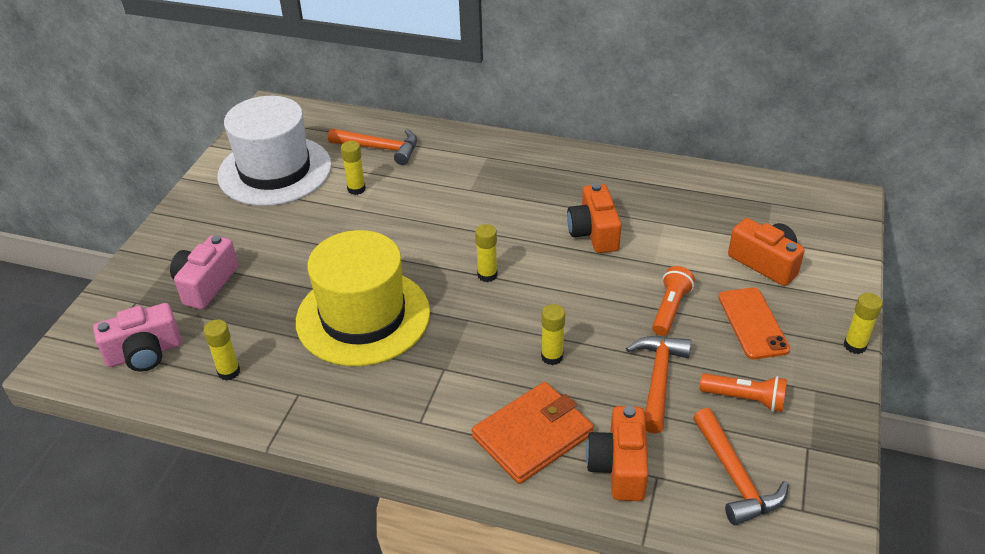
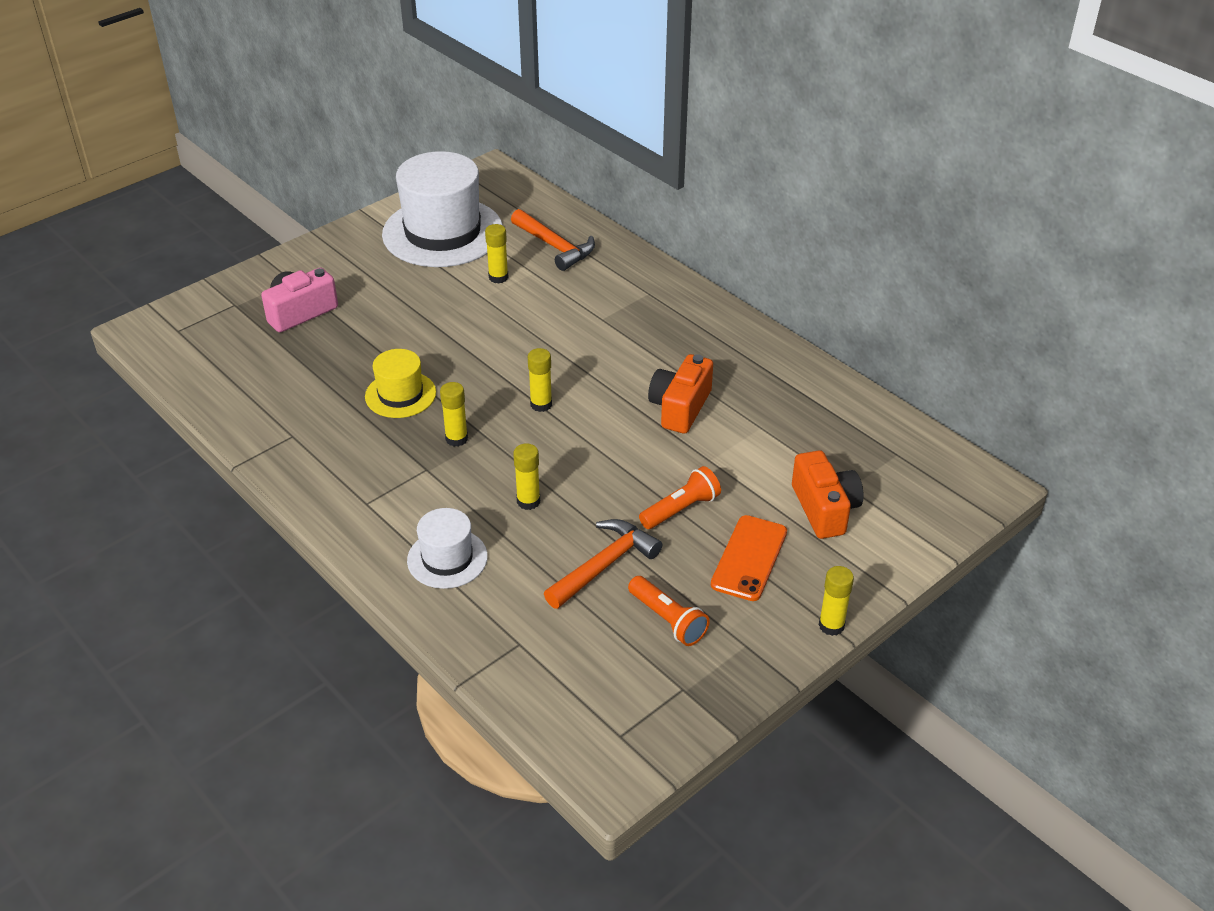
camera: 30 degrees right, 0 degrees up
pink camera [93,303,182,372] -> none
yellow glue stick [203,320,240,381] -> yellow glue stick moved to [440,382,468,447]
yellow hat [296,230,430,366] -> yellow hat [365,349,436,418], size x0.51
orange wallet [472,382,594,484] -> white hat [407,508,488,589]
orange camera [586,406,649,501] -> none
orange hammer [693,408,789,525] -> none

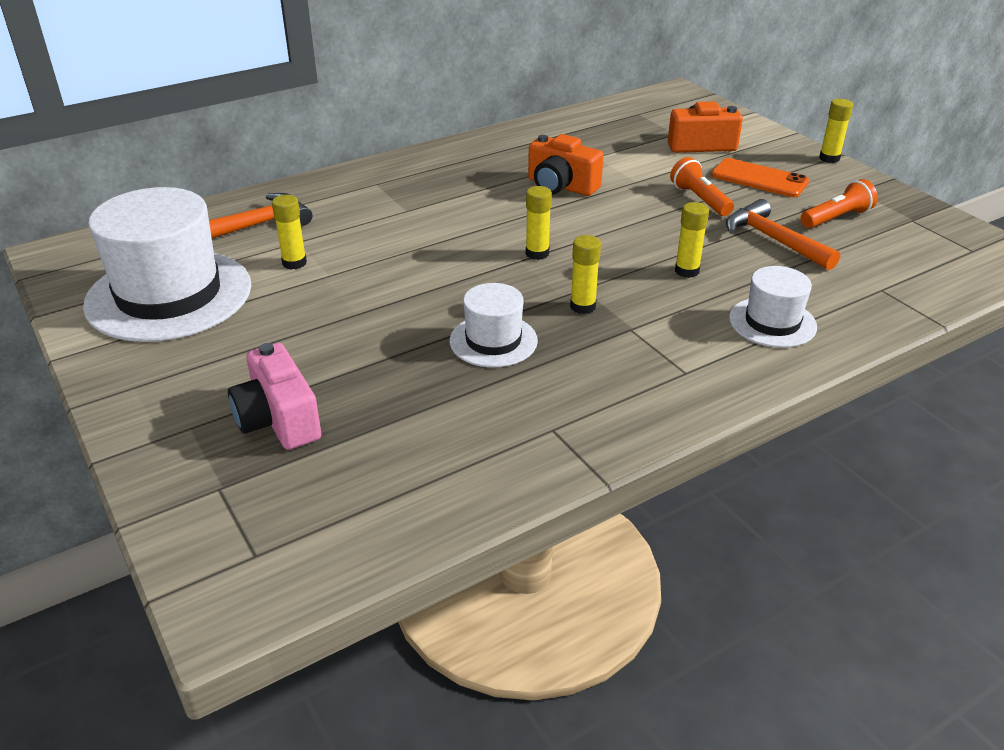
camera: 80 degrees left, 5 degrees down
yellow hat [365,349,436,418] -> white hat [450,283,538,367]

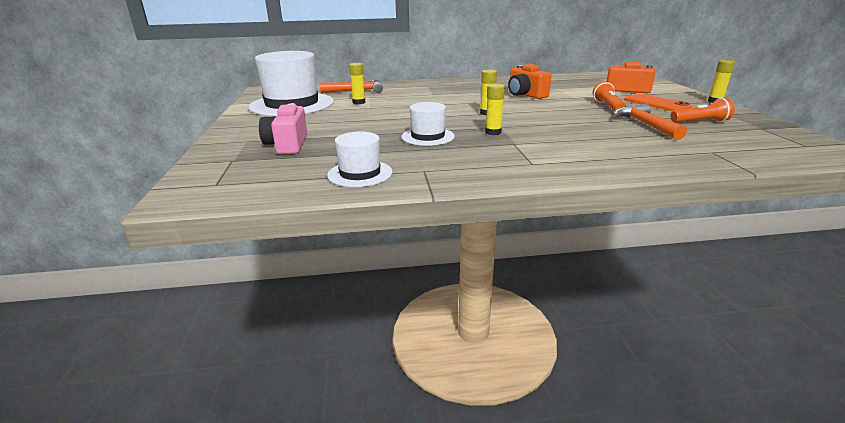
camera: 25 degrees right, 10 degrees down
yellow glue stick [675,202,709,278] -> none
white hat [729,266,817,348] -> white hat moved to [327,131,392,187]

